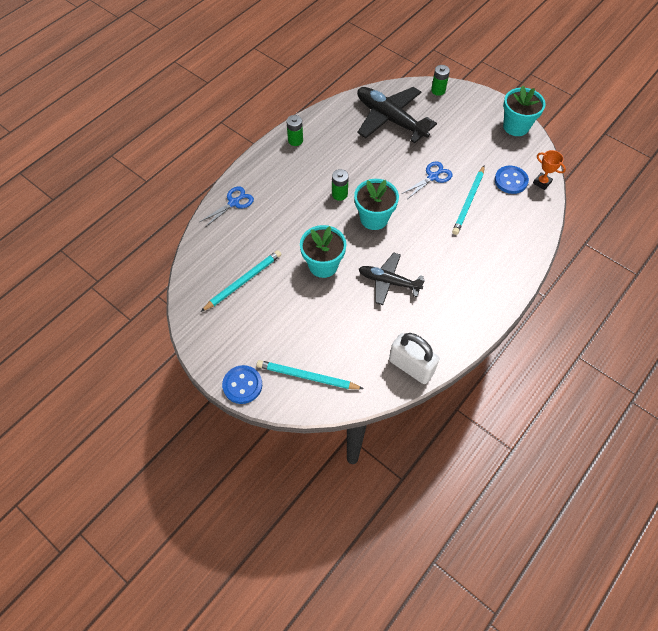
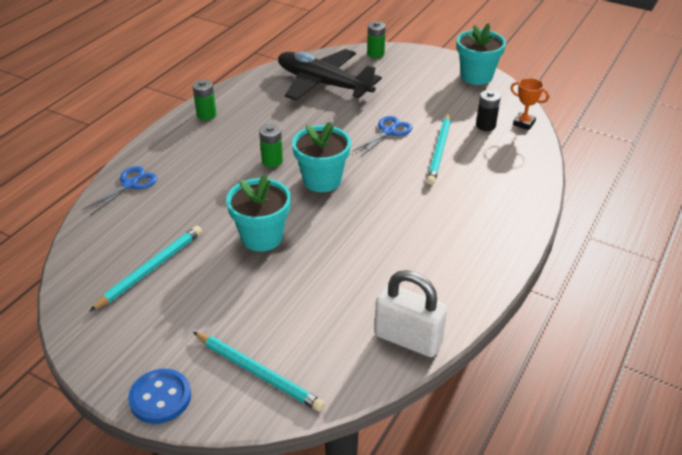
camera: 10 degrees left, 20 degrees down
turquoise pencil [257,360,364,389] -> turquoise pencil turned 150 degrees counterclockwise [193,332,325,412]
black plane [359,253,425,305] -> none
blue button [495,166,529,194] -> black battery [476,90,501,131]

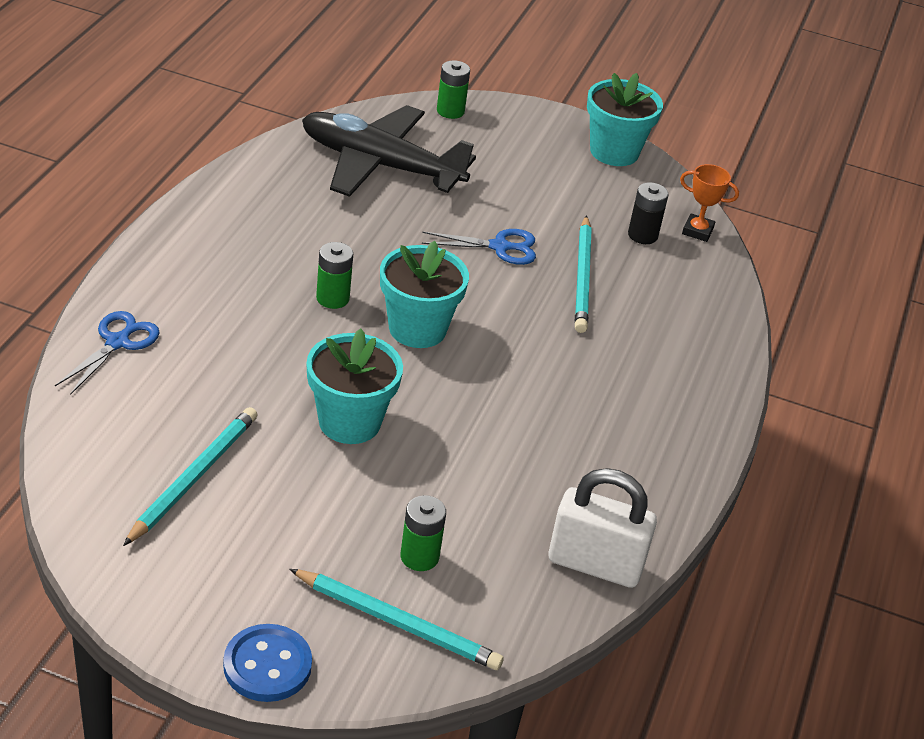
camera: 15 degrees left, 0 degrees up
green battery [192,80,216,120] -> green battery moved to [400,495,446,571]
blue scissors [353,116,413,156] -> blue scissors turned 60 degrees clockwise [422,229,536,265]

